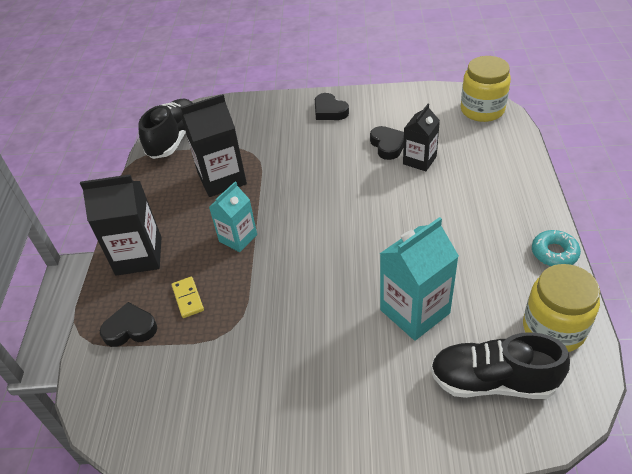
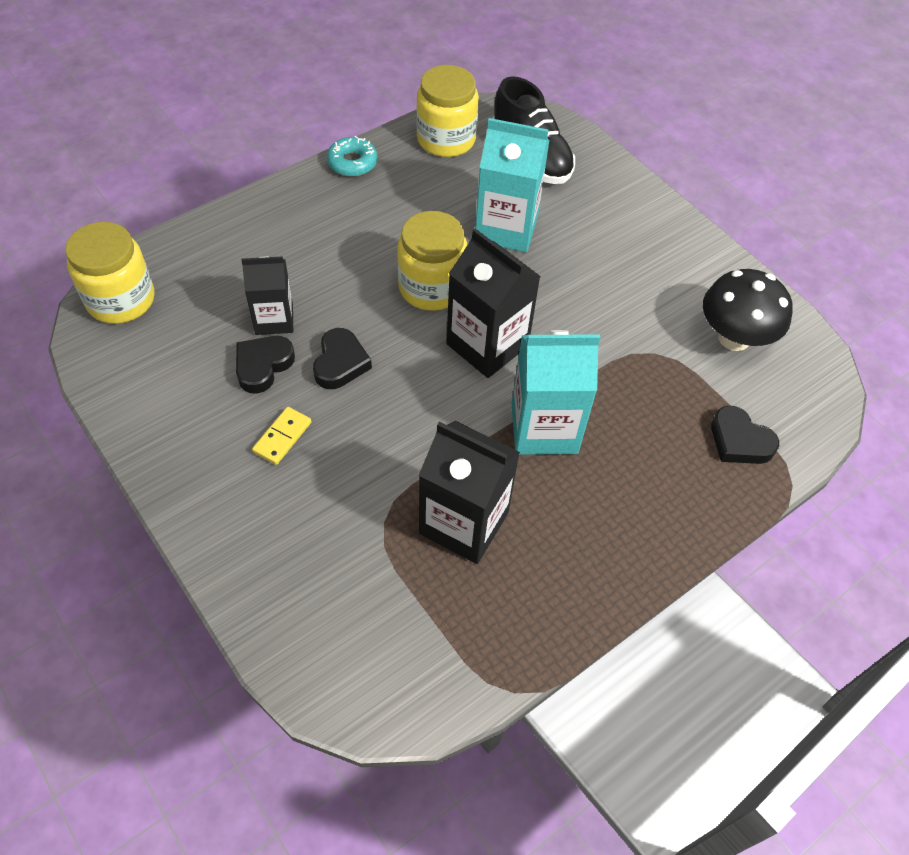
camera: 135 degrees left, 10 degrees up
black carton [80,175,162,276] -> black carton moved to [446,228,541,378]
black shoe [138,99,193,159] -> none
yellow domino [172,277,204,318] -> yellow domino moved to [252,407,311,465]
turquoise carton [209,181,257,252] -> turquoise carton [512,330,600,455], size x1.56
black heart [315,93,349,120] -> black heart moved to [313,328,372,389]
none -> yellow jar [397,211,467,311]
none -> black mushroom [703,269,793,351]

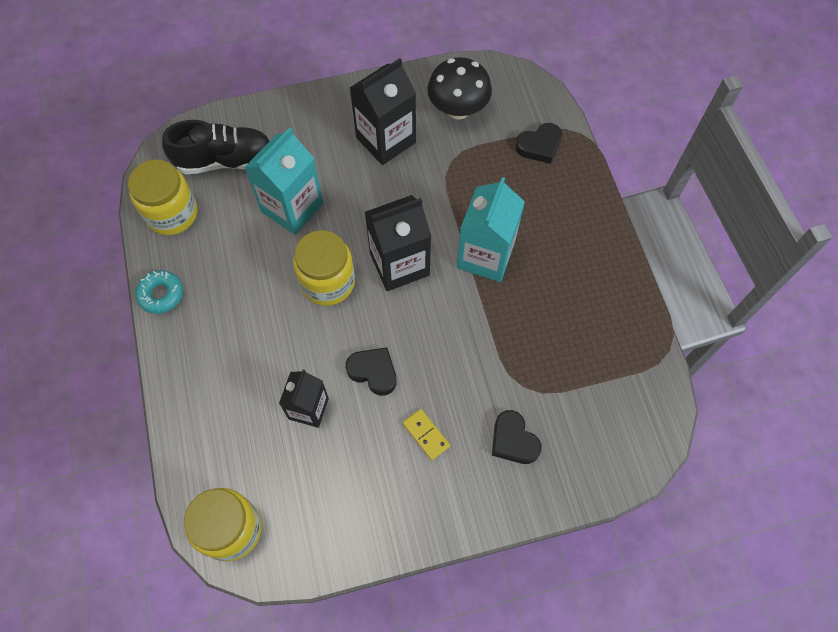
camera: 65 degrees left, 10 degrees up
black heart [236,336,295,394] -> black heart moved to [492,410,542,464]
black carton [419,421,520,564] -> black carton moved to [350,58,416,165]

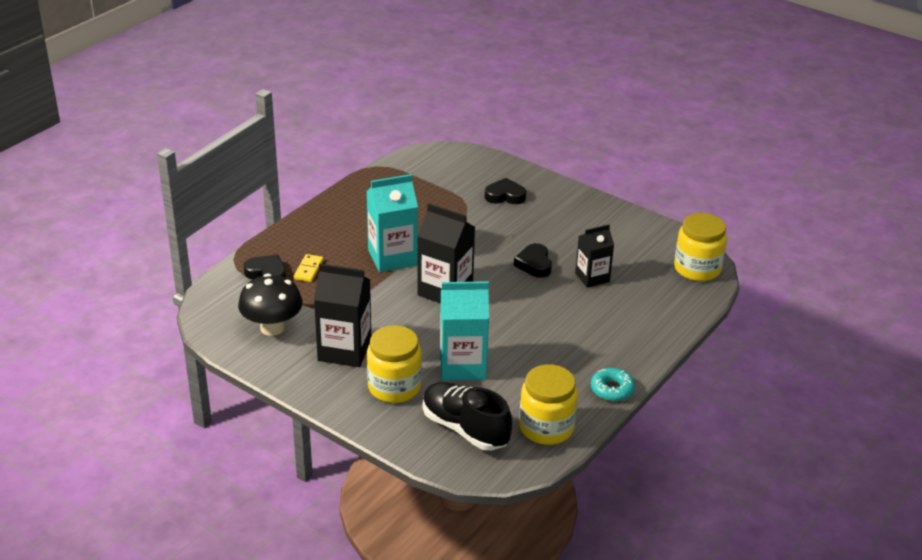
camera: 130 degrees left, 30 degrees down
yellow jar [293,230,355,306] -> yellow jar moved to [367,325,422,403]
yellow domino [403,409,450,460] -> yellow domino moved to [294,254,324,282]
black heart [492,410,542,464] -> black heart turned 105 degrees counterclockwise [485,178,526,204]

